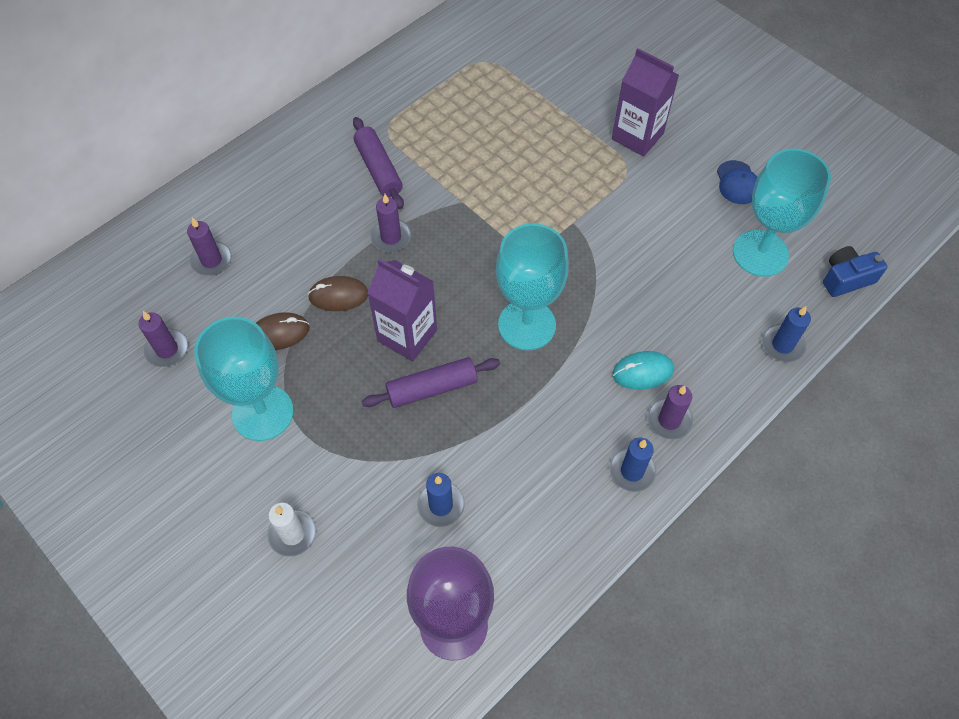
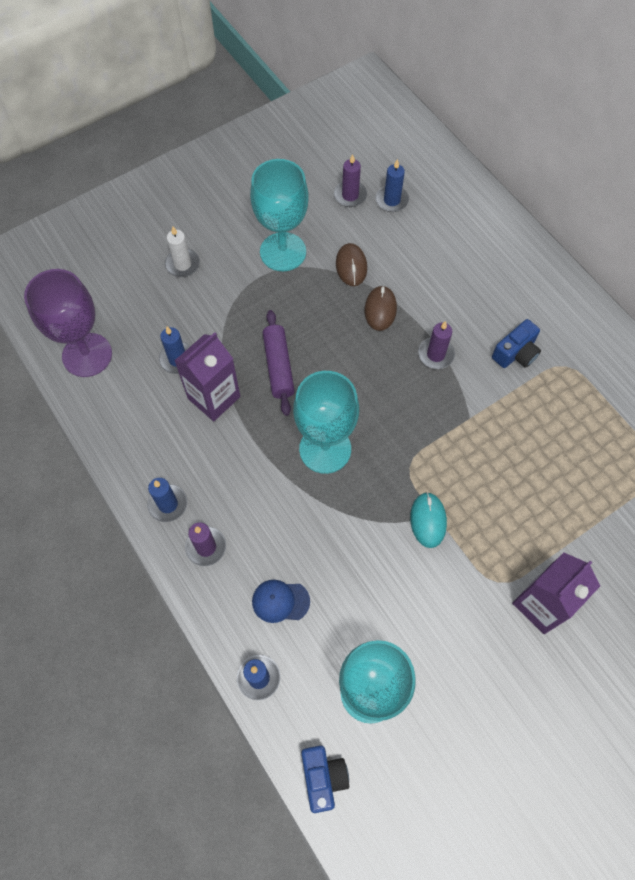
camera: 100 degrees right, 5 degrees up
purple candle [187,218,232,275] -> none
purple rolling pin [353,117,404,209] -> blue camera [492,319,541,368]
purple carton [367,259,437,362] -> purple carton moved to [174,332,240,421]
turquoise mouse [613,351,674,390] -> turquoise mouse moved to [410,492,447,548]
blue cap [717,160,758,204] -> blue cap moved to [252,580,310,623]
none -> blue candle [376,159,409,212]

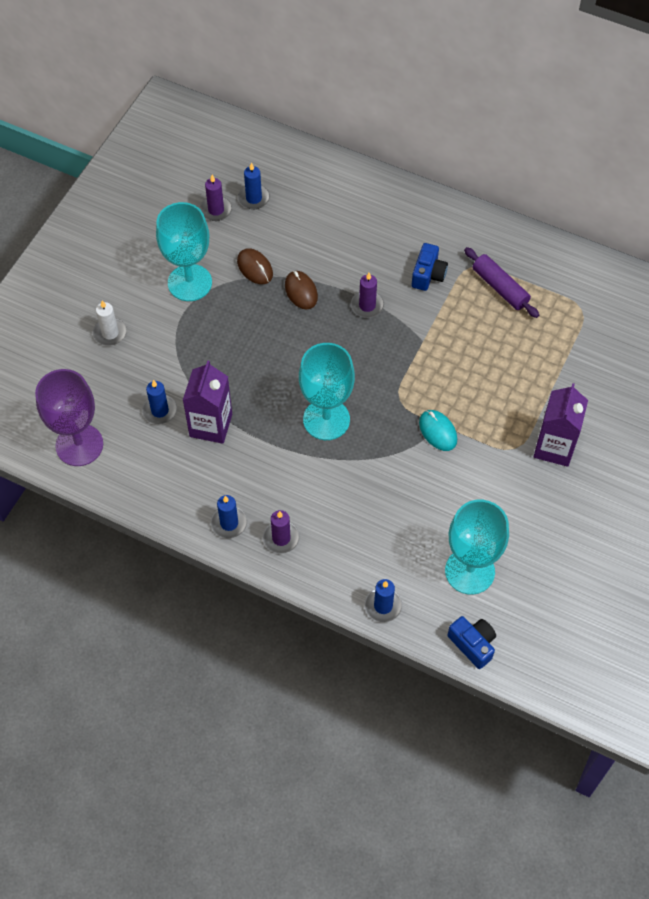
camera: 30 degrees left, 5 degrees down
blue cap [252,580,310,623] -> none
purple rolling pin [263,310,295,416] -> purple rolling pin moved to [464,247,539,318]

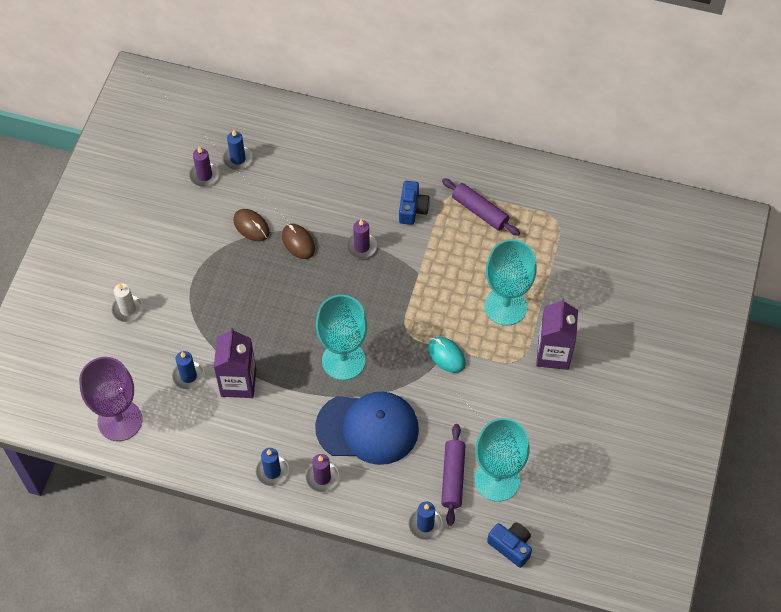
camera: 10 degrees left, 0 degrees up
turquoise goblet [156,202,212,301] -> turquoise goblet moved to [485,239,537,326]
none -> blue cap [315,391,419,465]
none -> purple rolling pin [441,424,465,526]

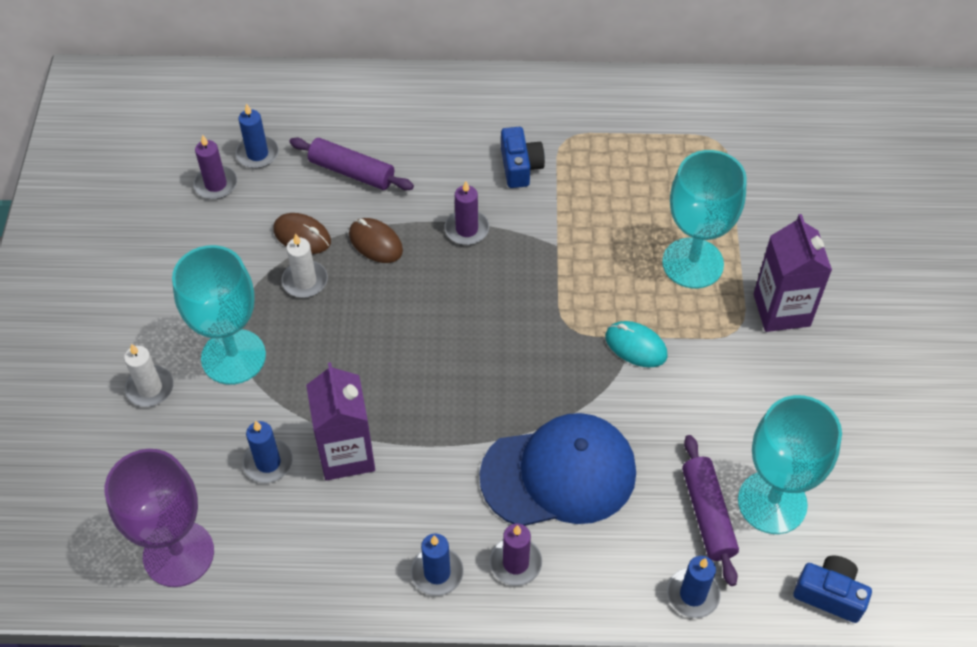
camera: 15 degrees left, 5 degrees down
turquoise goblet [316,295,367,380] -> turquoise goblet moved to [172,245,266,385]
purple rolling pin [442,178,520,236] -> purple rolling pin moved to [289,137,414,190]
none -> white candle [281,234,328,298]

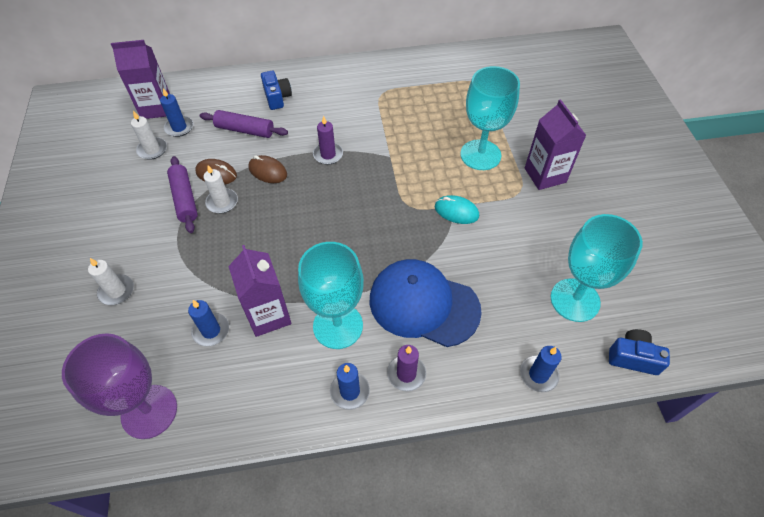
camera: 10 degrees left, 0 degrees up
turquoise goblet [172,245,266,385] -> turquoise goblet moved to [298,242,364,349]
purple candle [193,134,237,199] -> white candle [131,111,167,160]
blue cap [479,413,636,526] -> blue cap turned 135 degrees counterclockwise [370,259,482,347]
blue camera [501,127,545,188] -> blue camera moved to [261,71,292,110]
purple rolling pin [682,435,739,586] -> purple rolling pin moved to [167,156,198,233]
none -> purple carton [111,40,170,119]

